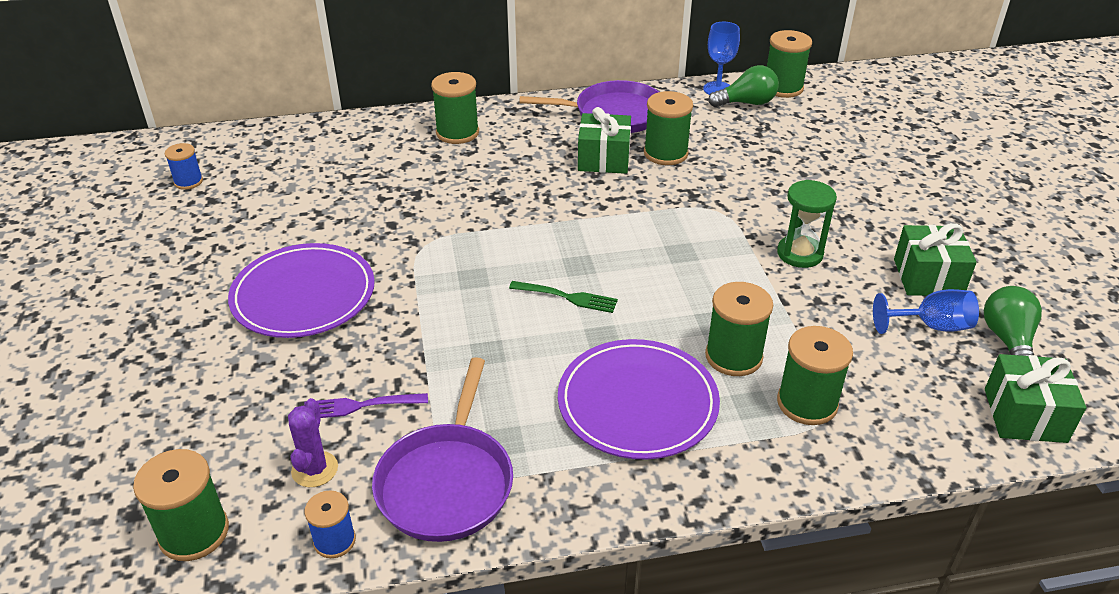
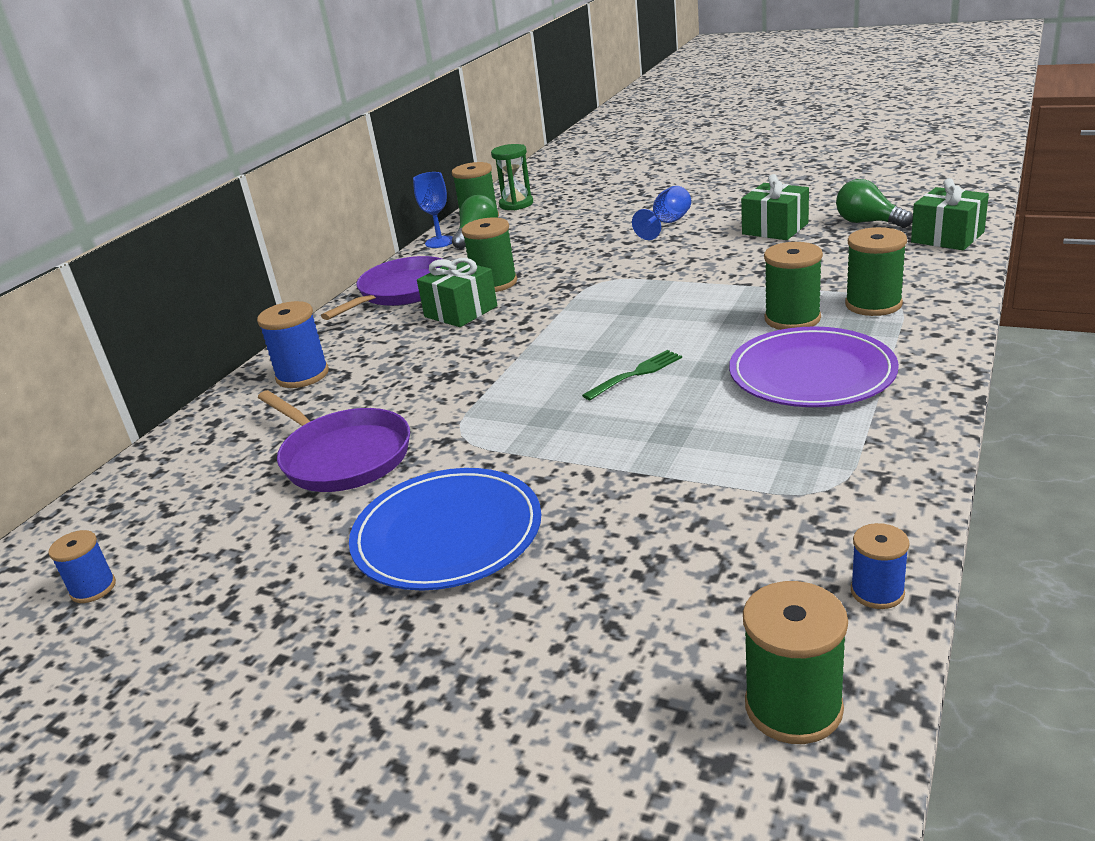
camera: 50 degrees left, 10 degrees down
purple plate [228,243,375,338] -> blue plate [349,468,541,591]
purple cactus [288,398,338,487] -> none
purple fork [304,393,428,418] -> none
purple pan [372,357,513,542] -> purple pan moved to [258,390,410,492]
green spool [431,72,479,144] -> blue spool [257,301,329,388]
green hourglass [777,180,837,268] -> green hourglass moved to [491,144,533,210]
blue goblet [873,289,979,334] -> blue goblet moved to [632,186,691,240]

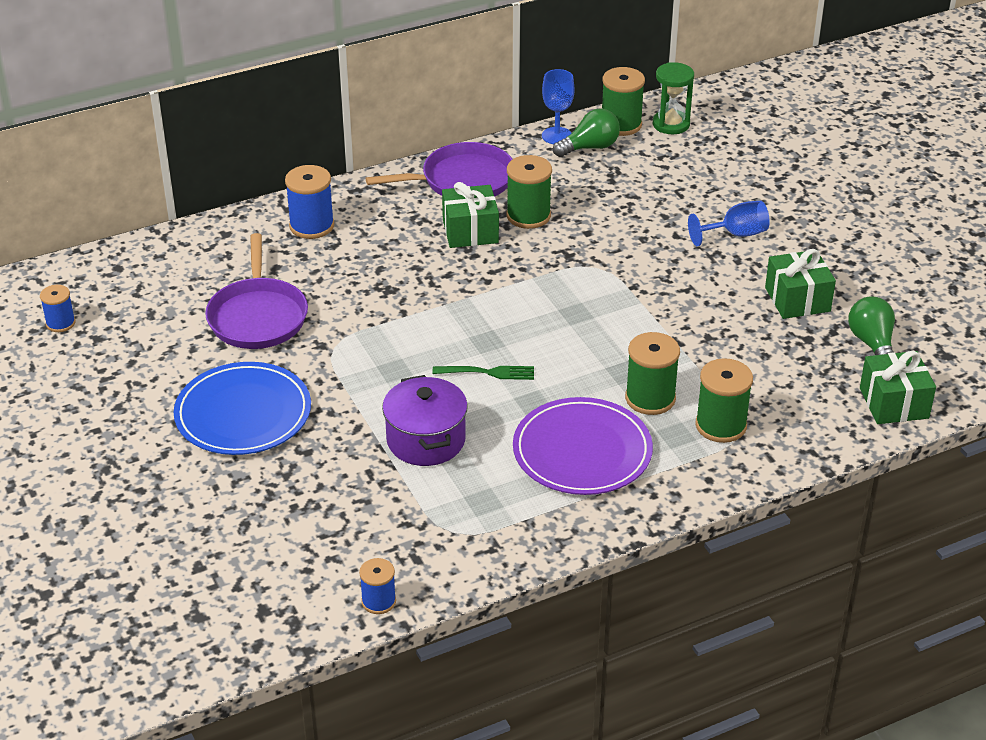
camera: 35 degrees right, 10 degrees up
green spool [743,581,848,744] -> none
none -> purple pot [382,375,468,466]

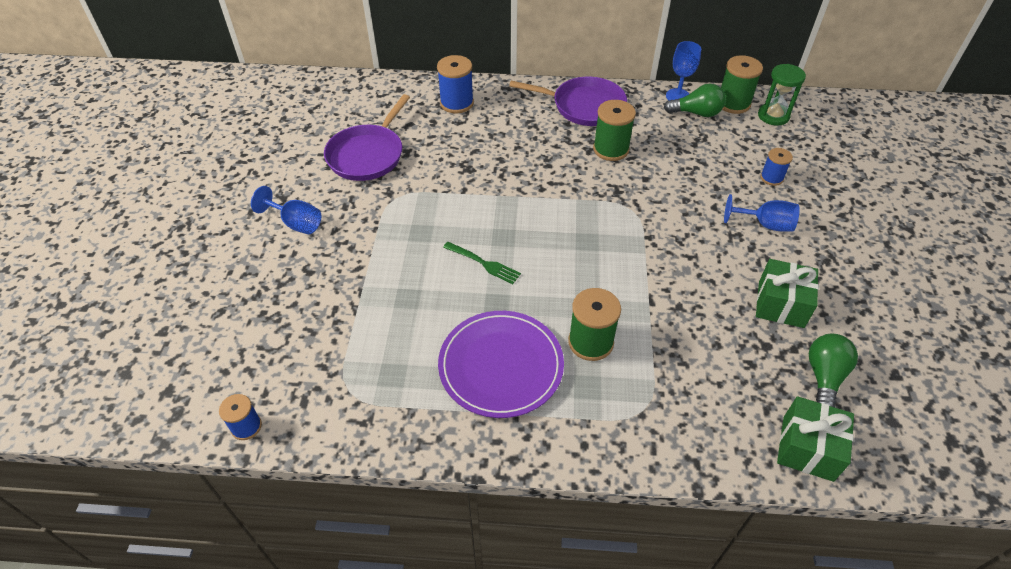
camera: 30 degrees right, 10 degrees up
blue spool [40,285,75,332] -> blue spool moved to [760,148,793,186]
blue plate [174,362,311,455] -> blue goblet [251,186,321,234]
purple pot [382,375,468,466] -> none
green gift [442,182,499,248] -> none
green spool [695,358,753,443] -> none

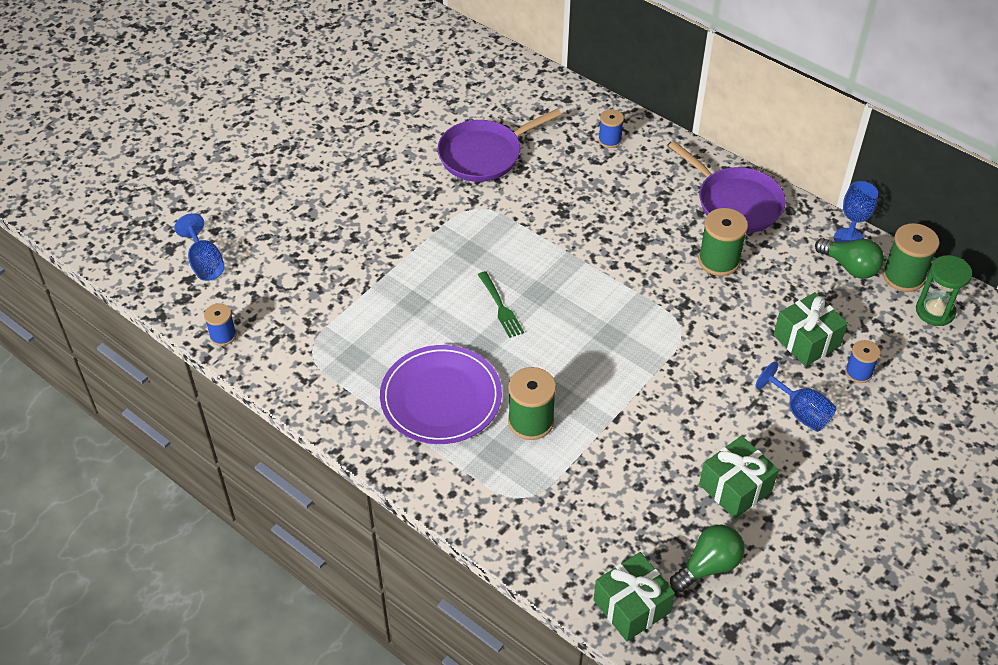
camera: 35 degrees right, 0 degrees up
blue goblet [251,186,321,234] -> blue goblet moved to [174,213,225,281]
blue spool [437,55,474,113] -> blue spool [598,109,624,148], size x0.61
none -> green gift [774,292,848,366]

